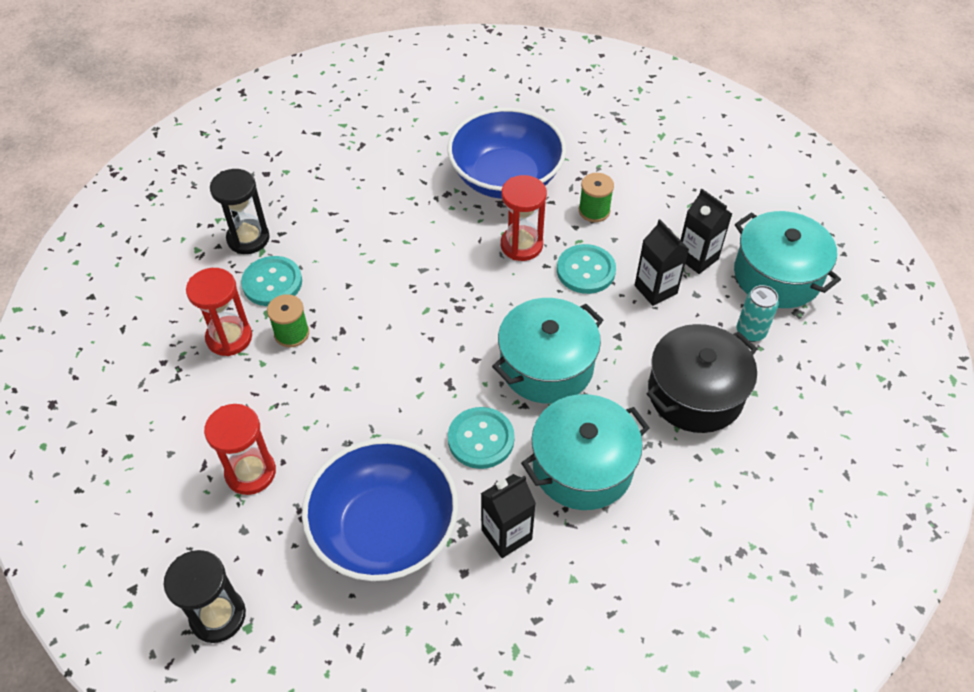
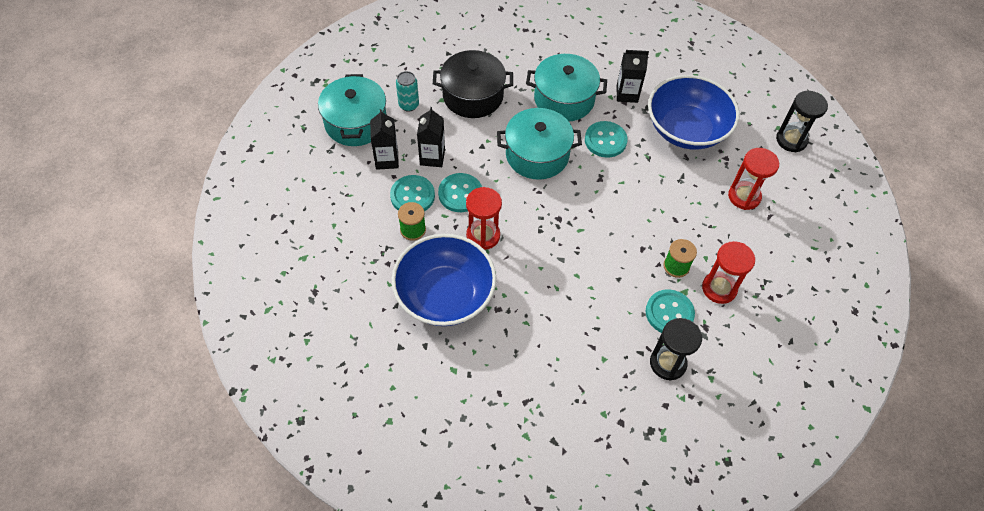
camera: 145 degrees left, 5 degrees up
none -> turquoise button [390,175,435,211]

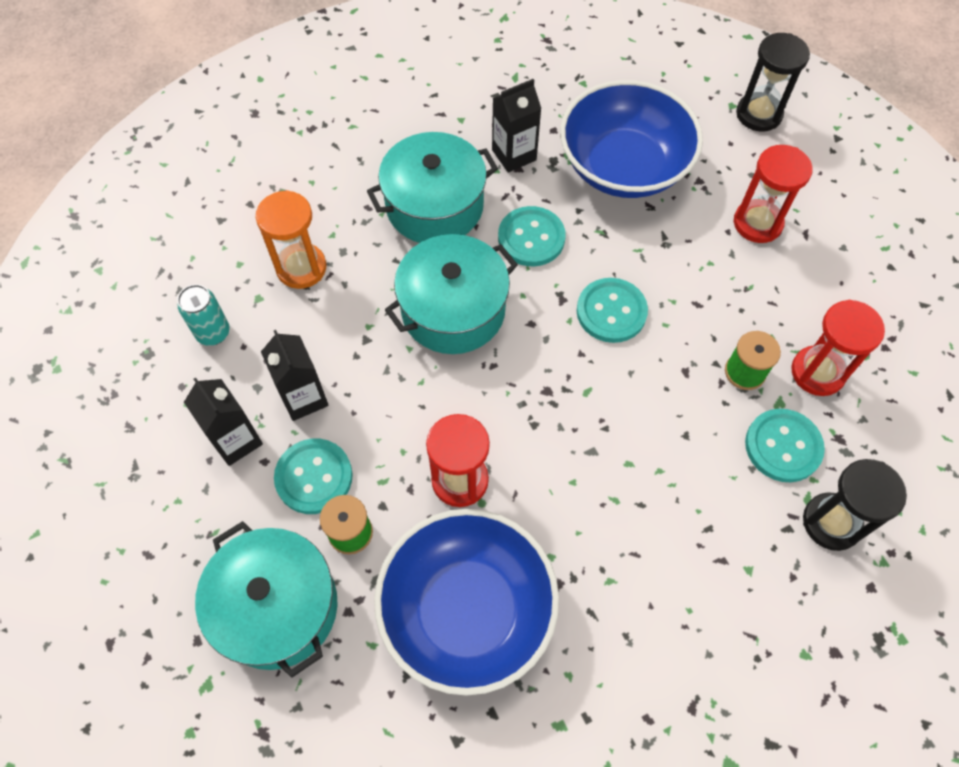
camera: 30 degrees left, 5 degrees up
turquoise pot [318,74,387,146] -> turquoise pot moved to [195,521,338,678]
black pot [433,50,513,118] -> orange hourglass [256,190,326,289]
turquoise button [438,173,482,212] -> turquoise button moved to [577,278,648,343]

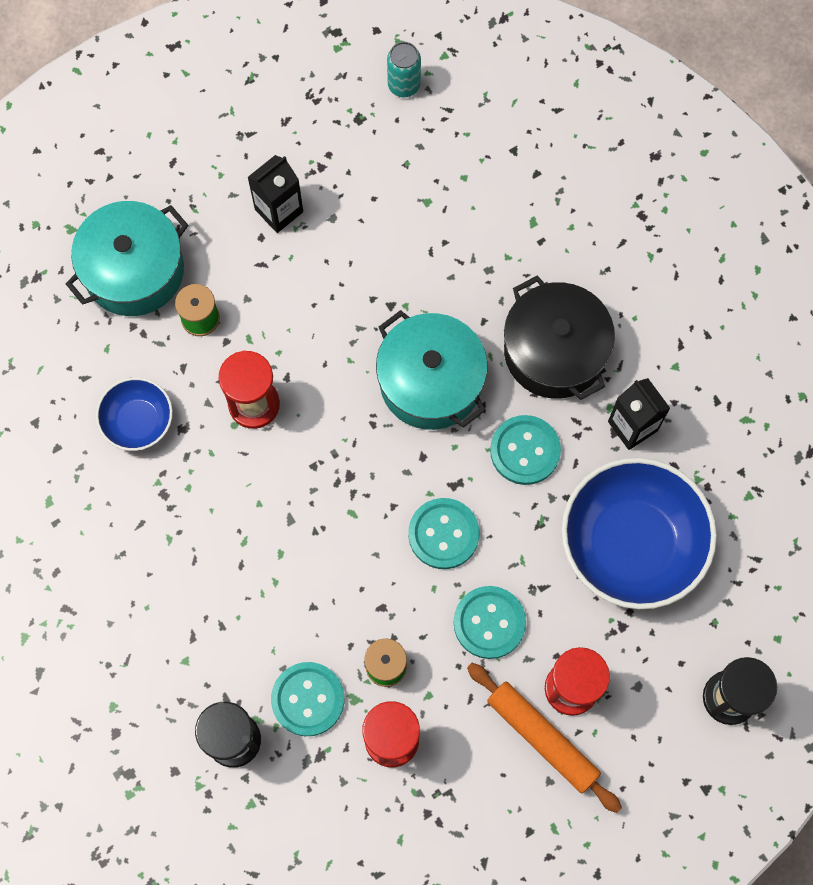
camera: 85 degrees right, 10 degrees up
turquoise can [177,284,230,346] -> turquoise can moved to [387,42,421,97]
orange hourglass [256,190,326,289] -> none
black carton [261,330,329,421] -> none
turquoise button [274,439,353,514] -> turquoise button moved to [454,586,526,659]
turquoise pot [367,132,498,243] -> black pot [504,276,615,400]
blue bowl [374,509,559,696] -> blue bowl [96,377,173,451], size x0.51
none -> orange rolling pin [467,663,622,813]

